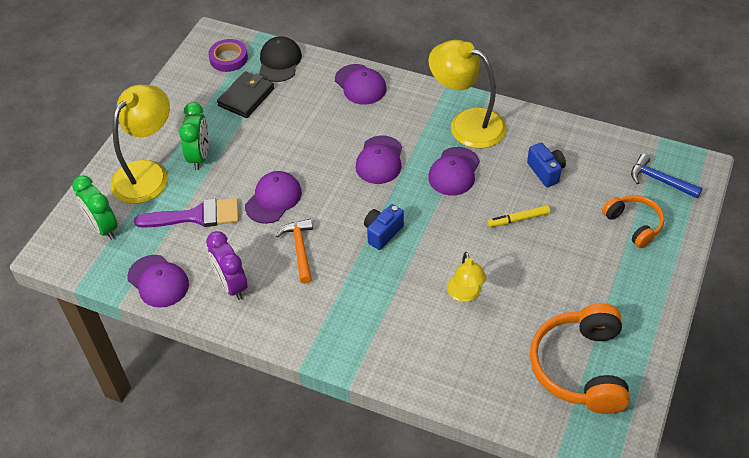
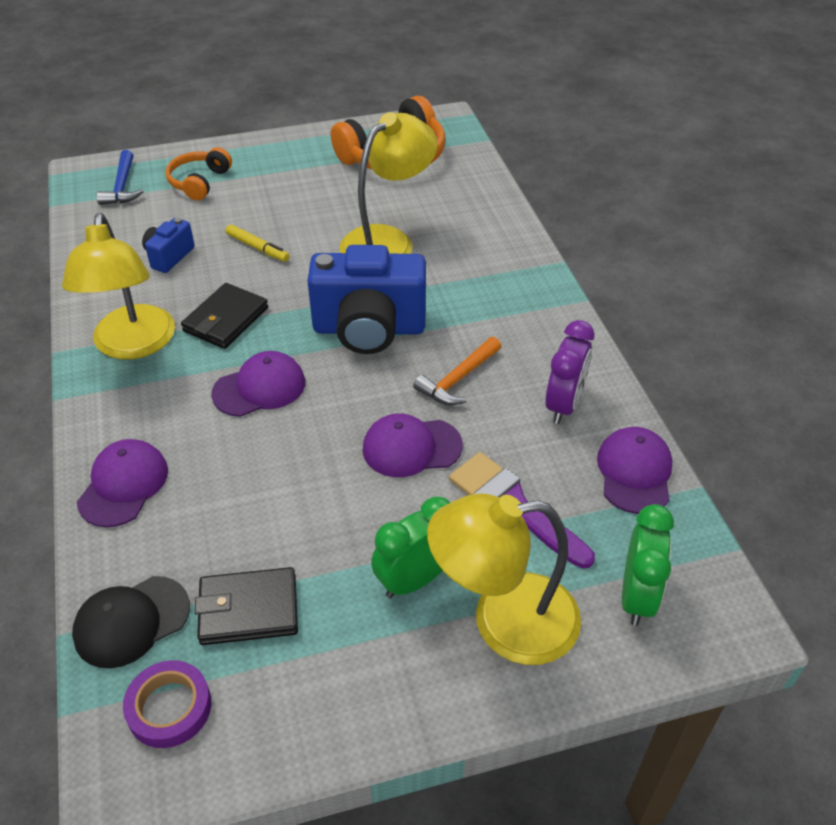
camera: 130 degrees left, 5 degrees down
blue camera [364,204,404,250] -> blue camera [308,245,426,354], size x2.07
purple cap [428,147,480,195] -> black wallet [181,283,268,349]
yellow lamp [447,252,487,302] -> yellow lamp [339,112,438,254], size x1.84

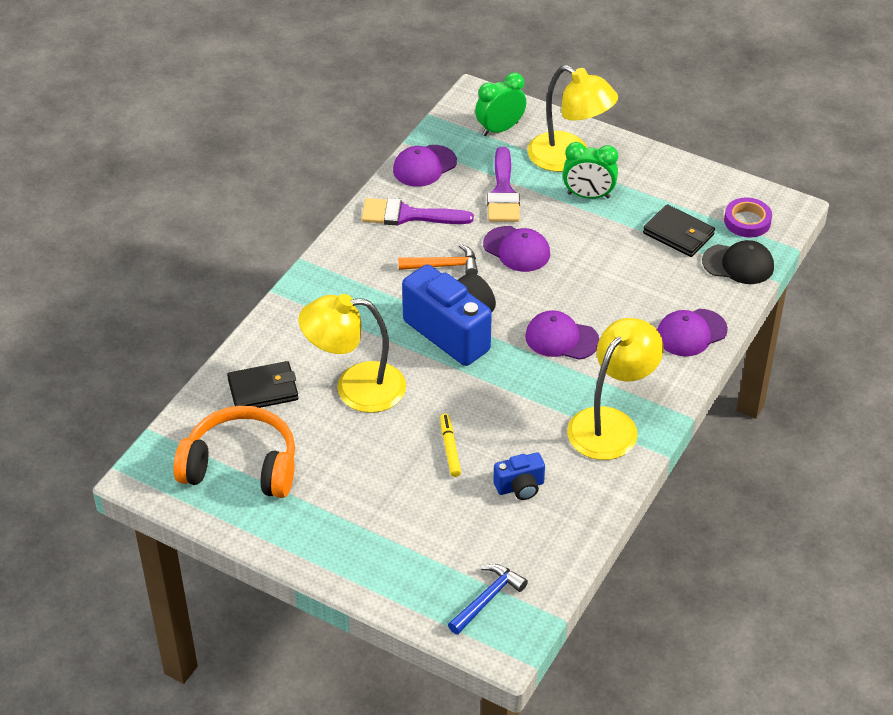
camera: 135 degrees left, 0 degrees up
orange headphones [166,147,232,200] -> none
black wallet [181,283,268,349] -> black wallet moved to [227,361,299,408]
purple clock [545,320,595,424] -> purple brush [361,198,474,225]

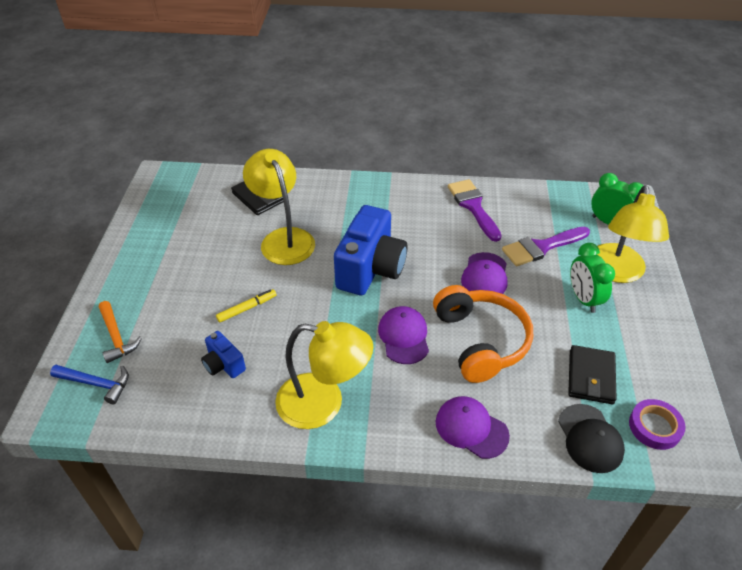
camera: 65 degrees right, 0 degrees up
orange headphones [174,406,295,498] -> orange headphones moved to [433,285,533,383]
purple cap [393,145,457,187] -> none
orange hammer [398,244,478,274] -> orange hammer moved to [99,301,142,363]

